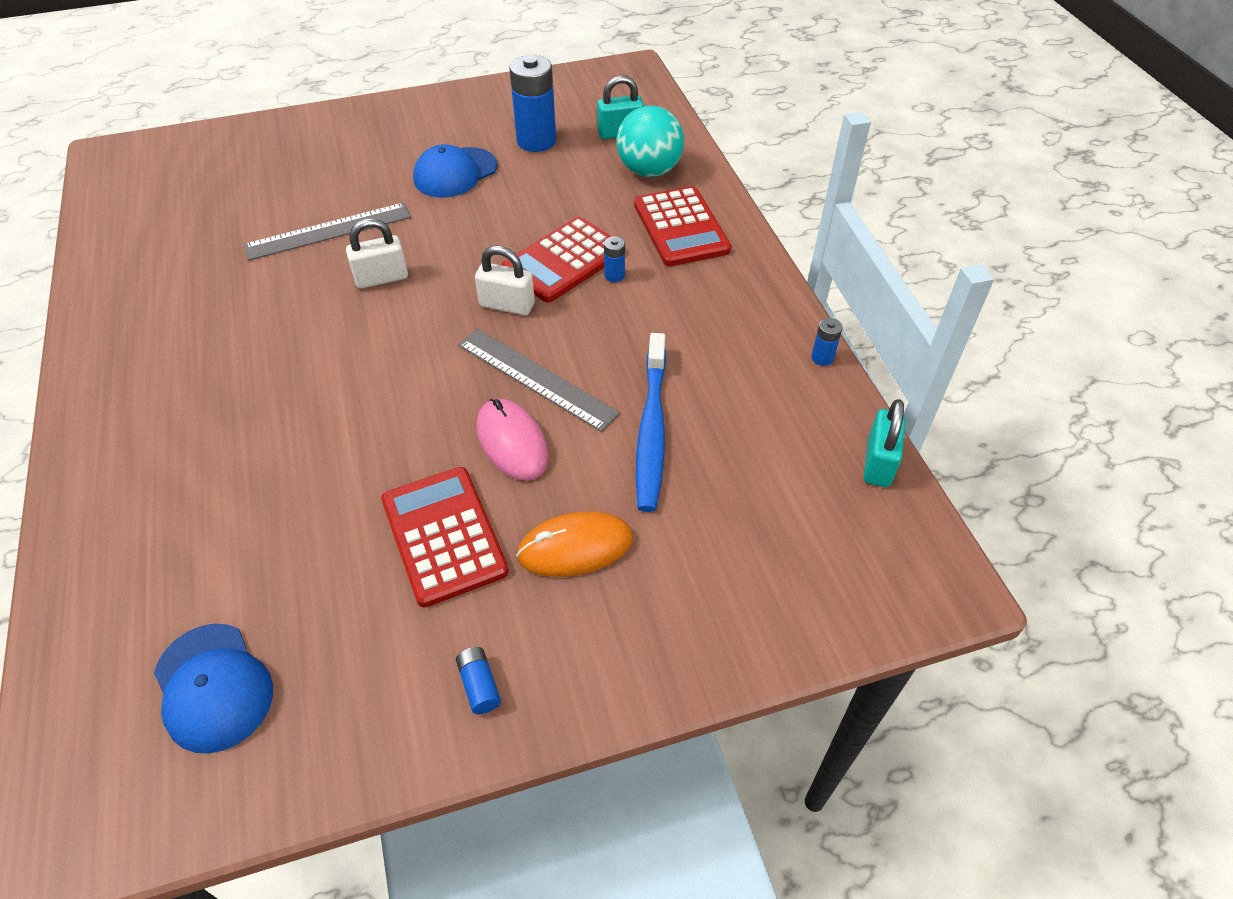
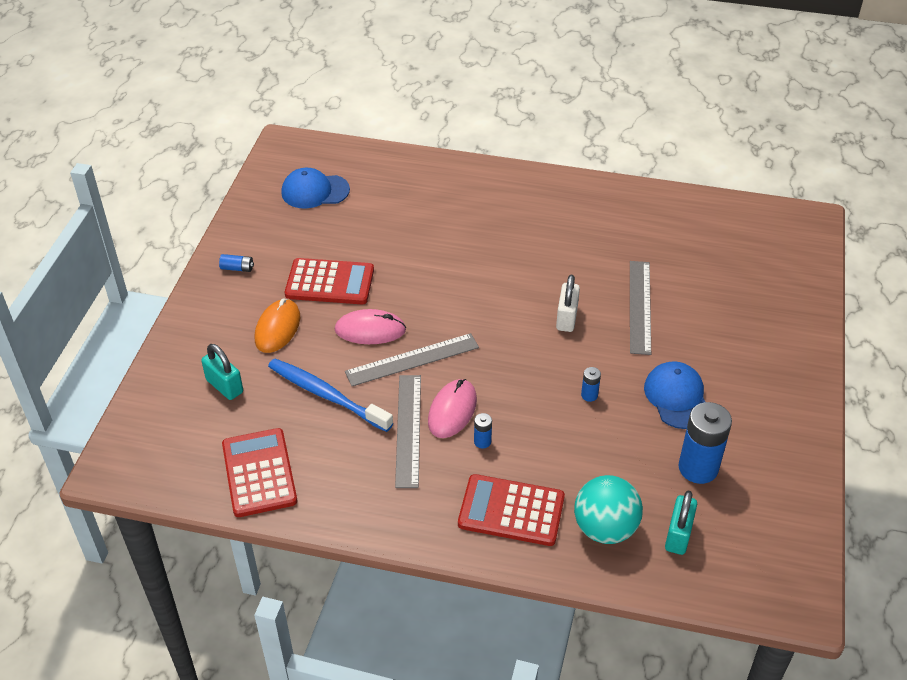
camera: 120 degrees right, 5 degrees down
white padlock [475,246,535,316] -> none
red calculator [502,217,612,303] -> red calculator moved to [222,428,297,517]
blue battery [811,318,842,366] -> blue battery moved to [581,367,601,402]
turquoise padlock [863,399,905,487] -> turquoise padlock moved to [201,344,243,400]
none -> grey ruler [395,375,421,488]
none -> pink mouse [428,379,477,438]

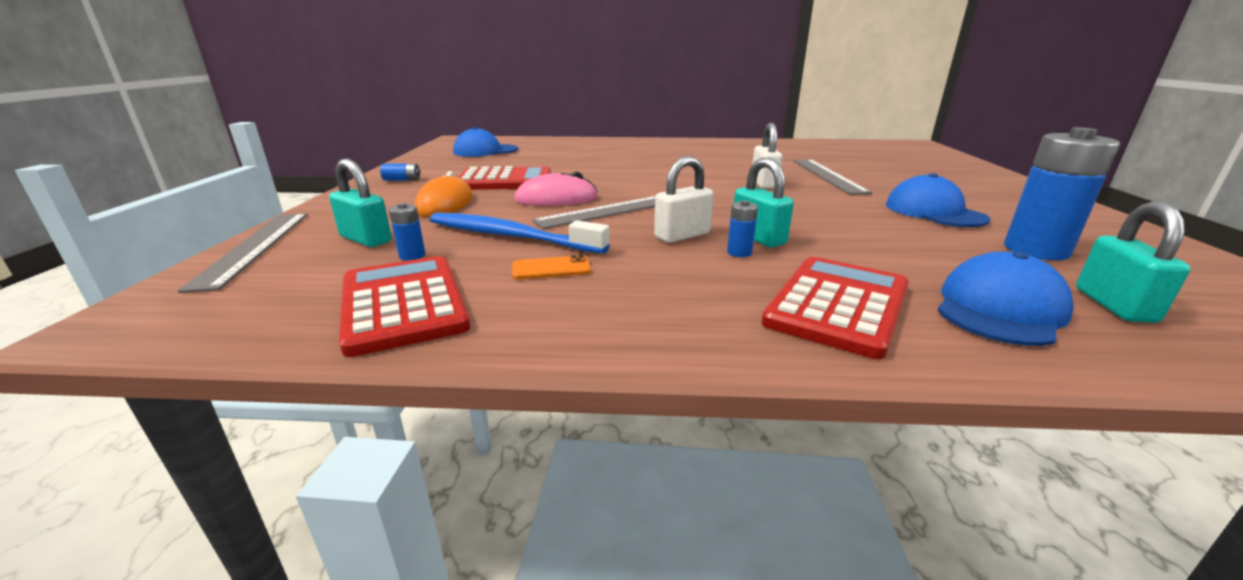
camera: 10 degrees left, 20 degrees down
grey ruler [395,375,421,488] -> grey ruler moved to [178,213,308,293]
pink mouse [428,379,477,438] -> white padlock [654,156,714,243]
red calculator [458,474,565,546] -> red calculator turned 120 degrees clockwise [762,257,909,359]
turquoise ball [574,475,643,544] -> blue cap [937,251,1074,346]
blue battery [581,367,601,402] -> blue battery moved to [389,203,425,260]
none -> orange phone [512,255,591,280]
none -> turquoise padlock [734,158,794,247]

